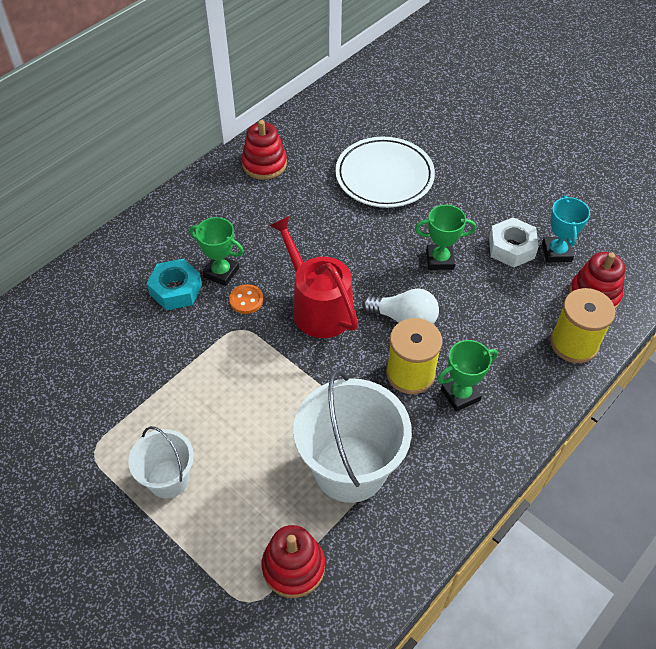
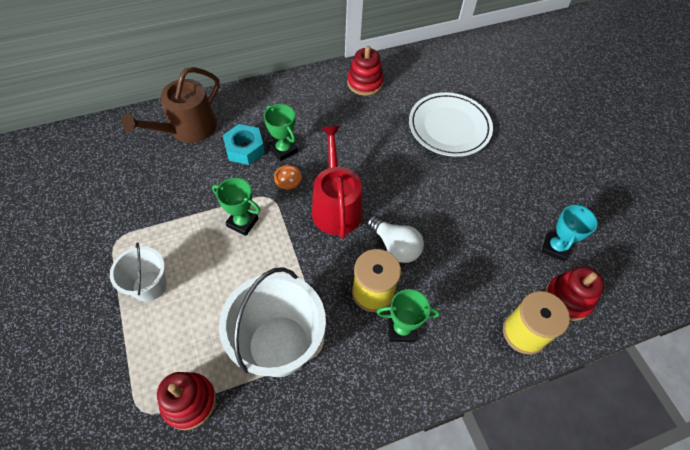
camera: 25 degrees right, 5 degrees up
green trophy [415,205,476,270] -> green trophy moved to [212,178,261,236]
white nut [489,217,539,268] -> none
none -> brown watering can [122,67,220,143]

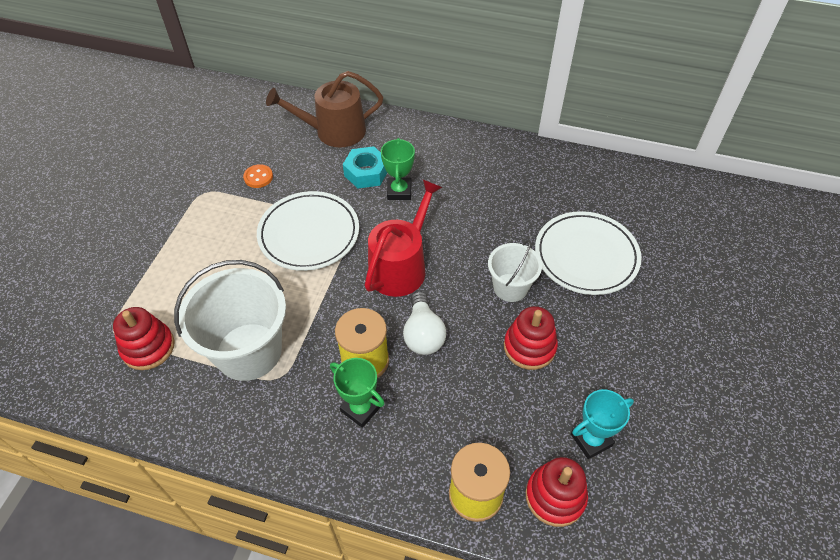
camera: 40 degrees right, 5 degrees down
white bucket [110,242,167,302] -> white bucket moved to [488,240,542,302]
green trophy [212,178,261,236] -> white plate [257,191,359,271]
orange button [274,165,302,190] -> orange button moved to [243,164,273,188]
red stacking toy [347,46,384,96] -> red stacking toy moved to [504,306,558,370]

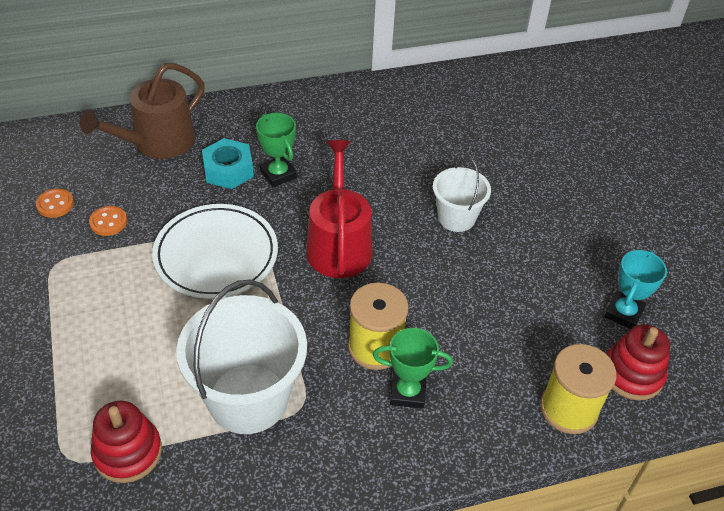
camera: 35 degrees left, 5 degrees down
white light bulb [403,291,446,355] -> none
red stacking toy [504,306,558,370] -> none
white plate [535,211,642,295] -> none
none -> orange button [36,188,74,218]

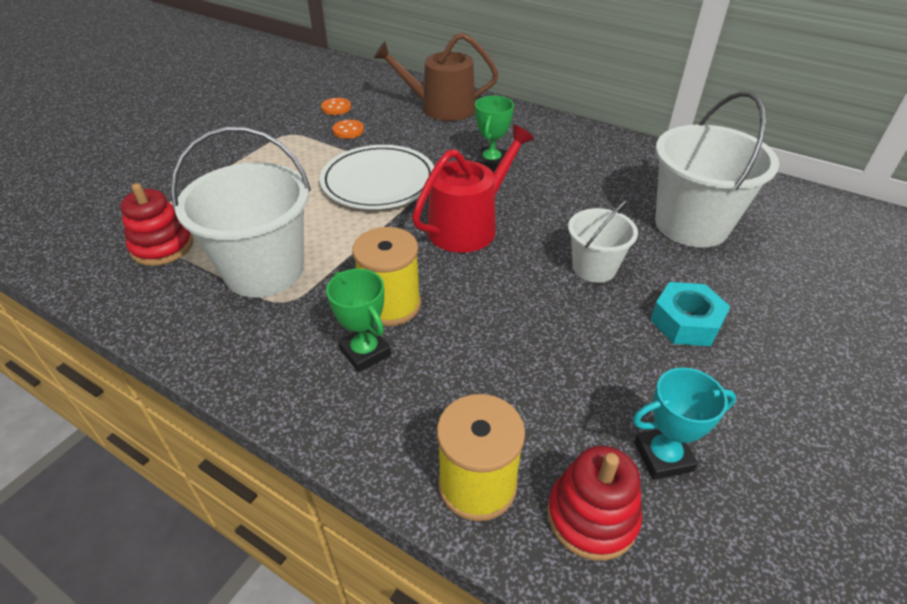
camera: 50 degrees right, 5 degrees down
turquoise nut [202,138,254,189] -> turquoise nut moved to [650,282,731,346]
none -> white bucket [655,91,779,248]

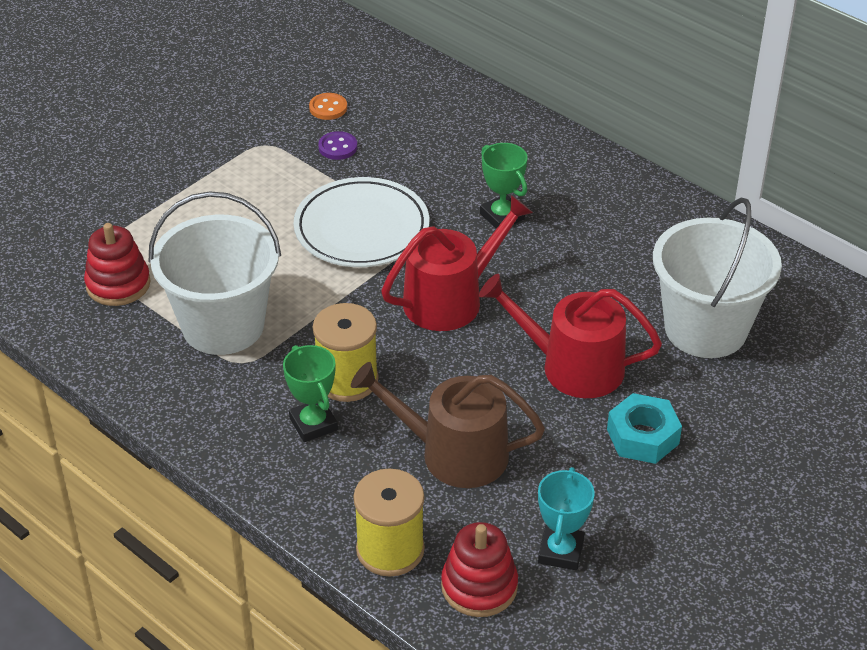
camera: 10 degrees right, 0 degrees up
orange button [332,120,364,139] -> purple button [318,131,357,160]
brown watering can [373,33,498,121] -> brown watering can moved to [351,362,545,488]
green trophy [475,96,514,171] -> green trophy turned 60 degrees counterclockwise [480,143,528,229]
white bucket [568,200,638,283] -> red watering can [479,274,662,398]
turquoise trophy [633,368,736,480] -> turquoise trophy turned 75 degrees counterclockwise [538,467,595,570]

